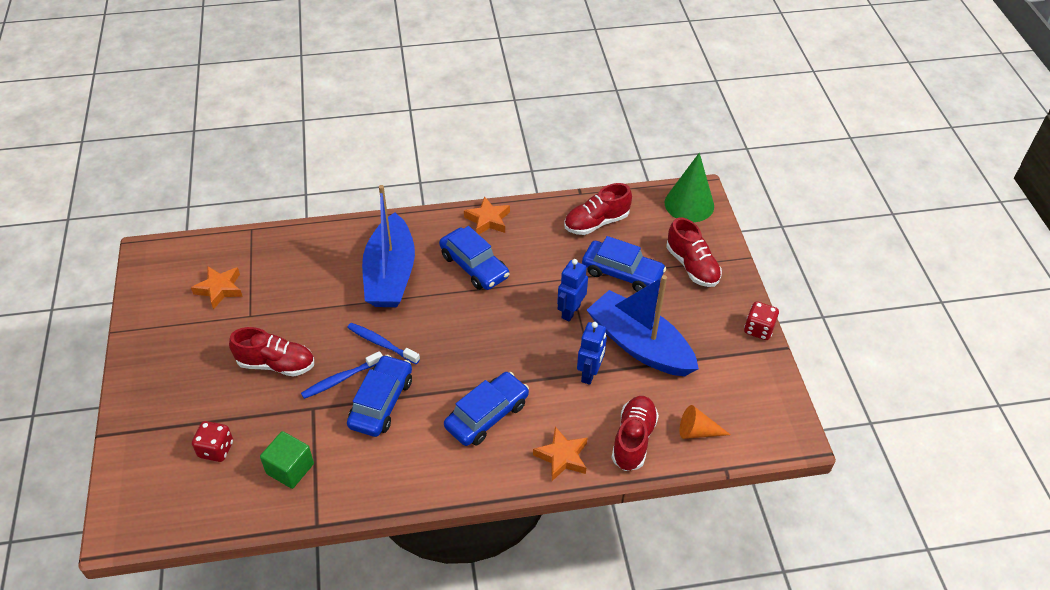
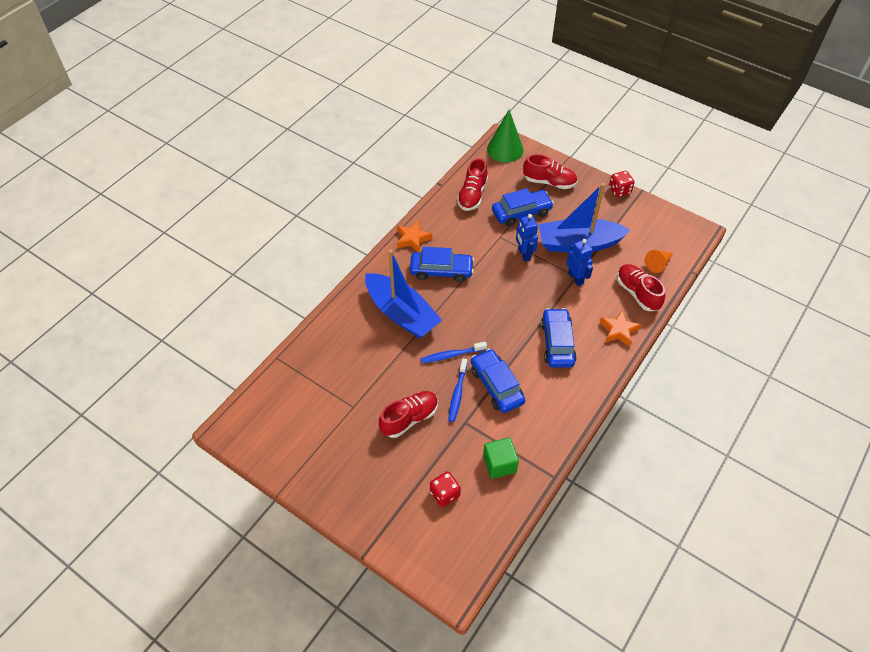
camera: 45 degrees left, 5 degrees up
orange star [191,266,243,310] -> none

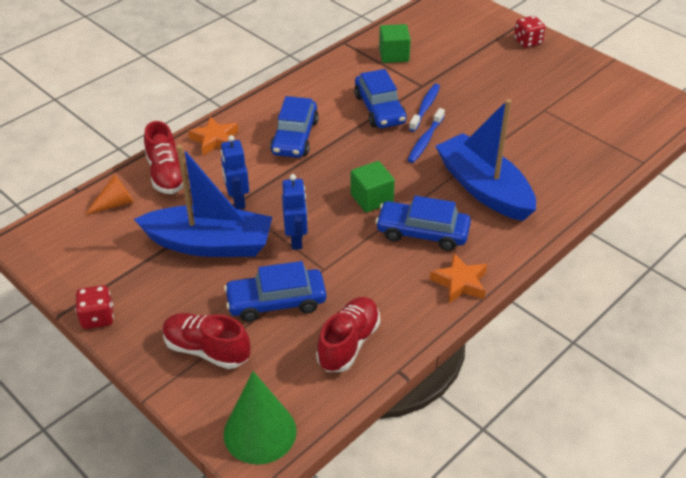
camera: 170 degrees left, 10 degrees down
red shoe [379,391,438,438] -> none
blue toothbrush [421,342,487,363] -> blue toothbrush turned 120 degrees clockwise [408,108,445,163]
red dice [430,471,461,507] -> red dice moved to [514,16,545,48]
none -> green cube [350,161,395,213]

